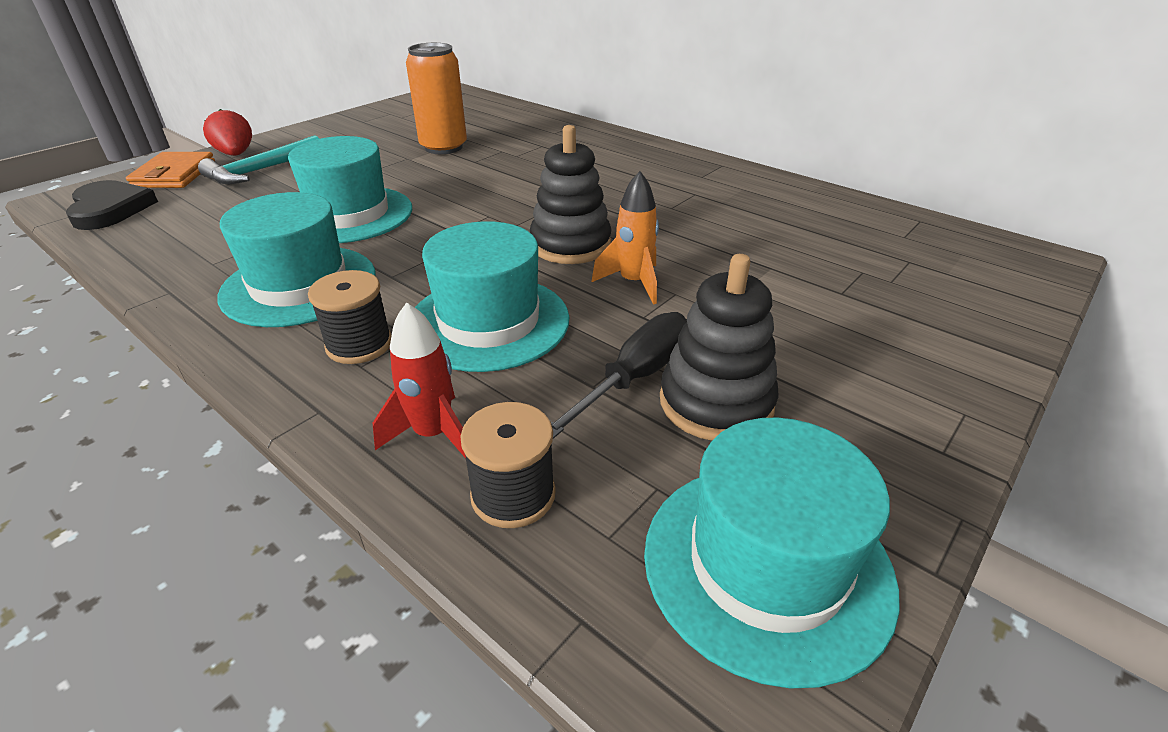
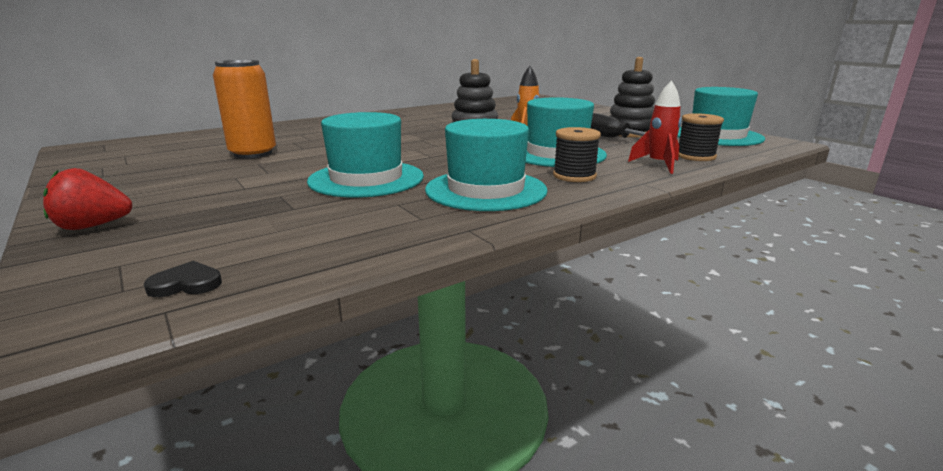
camera: 75 degrees left, 15 degrees down
black heart [66,180,158,230] -> black heart [144,261,222,297], size x0.51
orange wallet [126,152,215,188] -> none
turquoise hammer [198,135,319,184] -> none

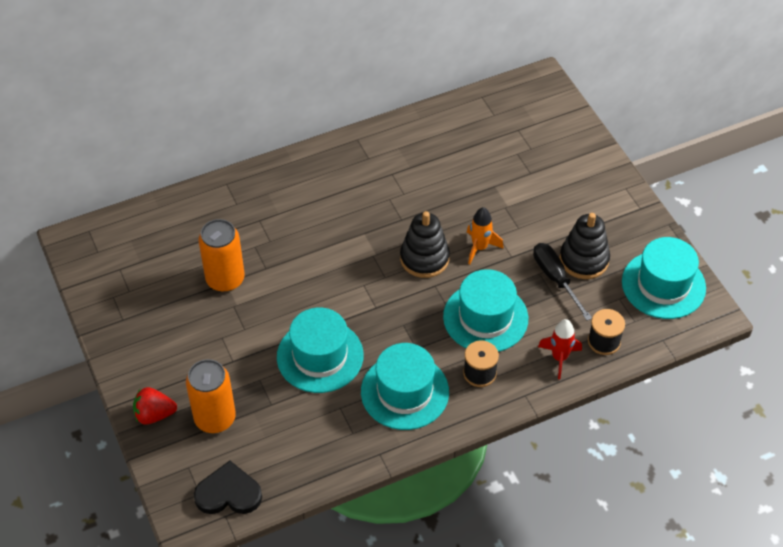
camera: 10 degrees right, 30 degrees up
black heart [144,261,222,297] -> black heart [194,461,262,514], size x1.98
none -> orange can [186,359,236,433]

